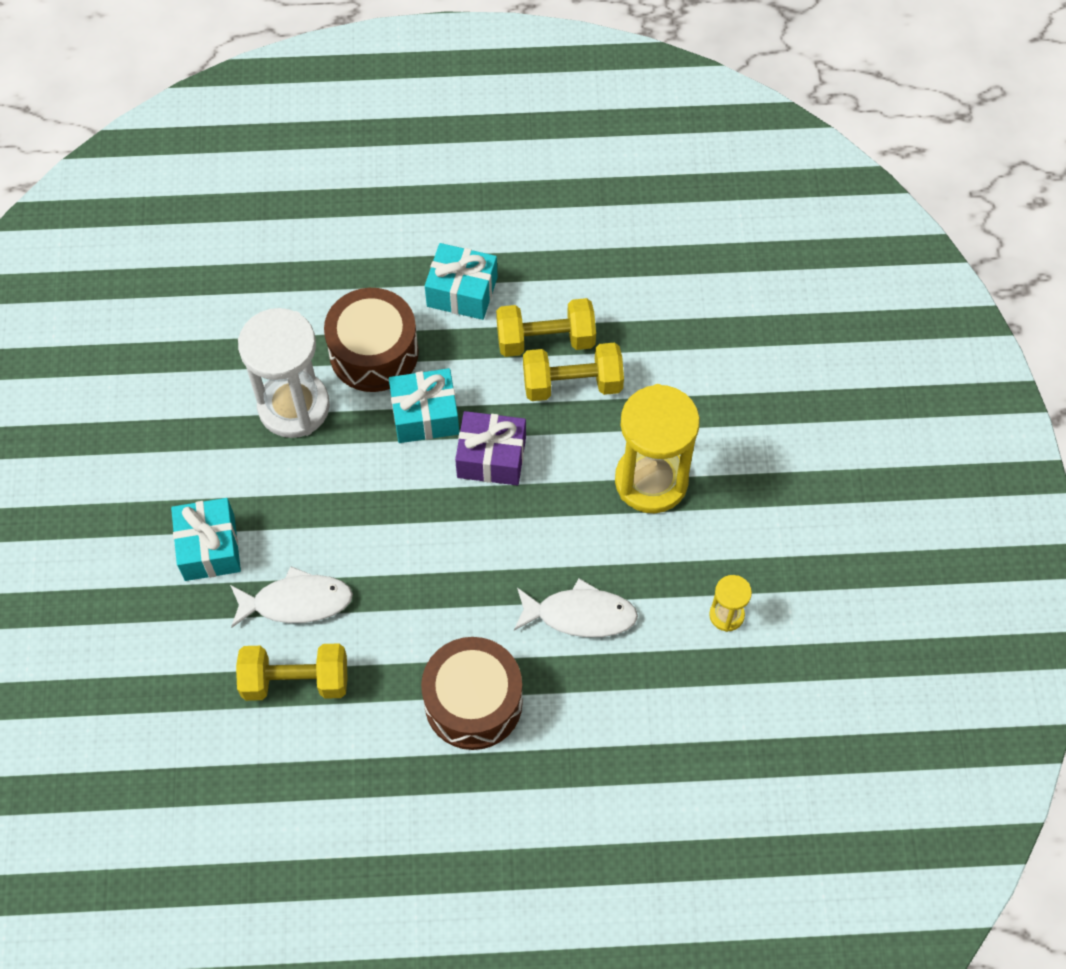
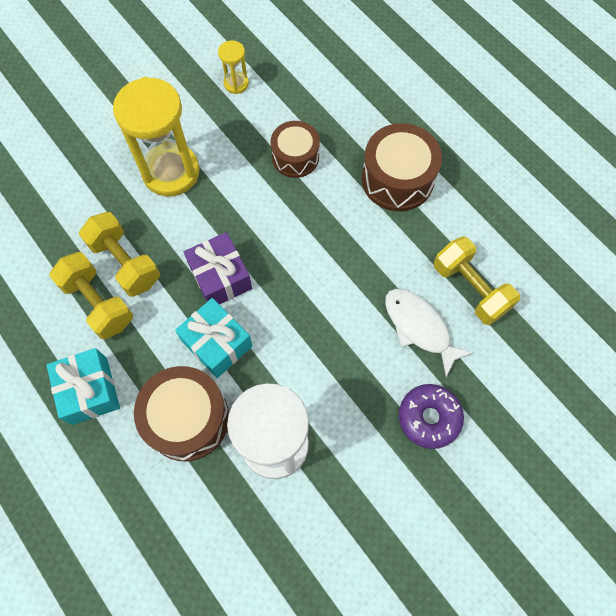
camera: 125 degrees left, 5 degrees up
turquoise gift [171,498,241,581] -> purple donut [399,384,464,449]
white fish [514,578,638,637] -> brown drum [270,121,320,178]

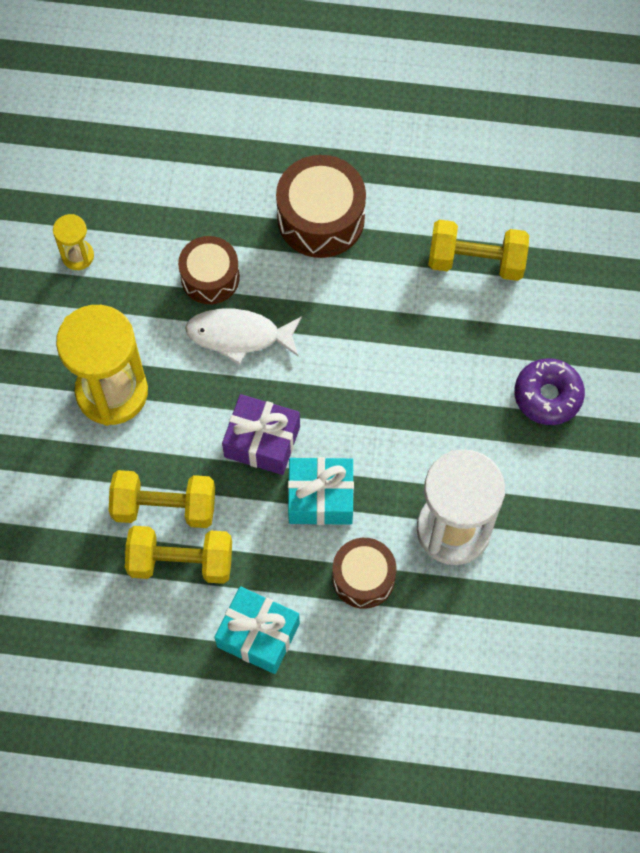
camera: 45 degrees left, 0 degrees up
brown drum [134,366,229,461] -> brown drum [332,538,397,609], size x0.66
white fish [385,288,473,377] -> white fish moved to [185,309,302,365]

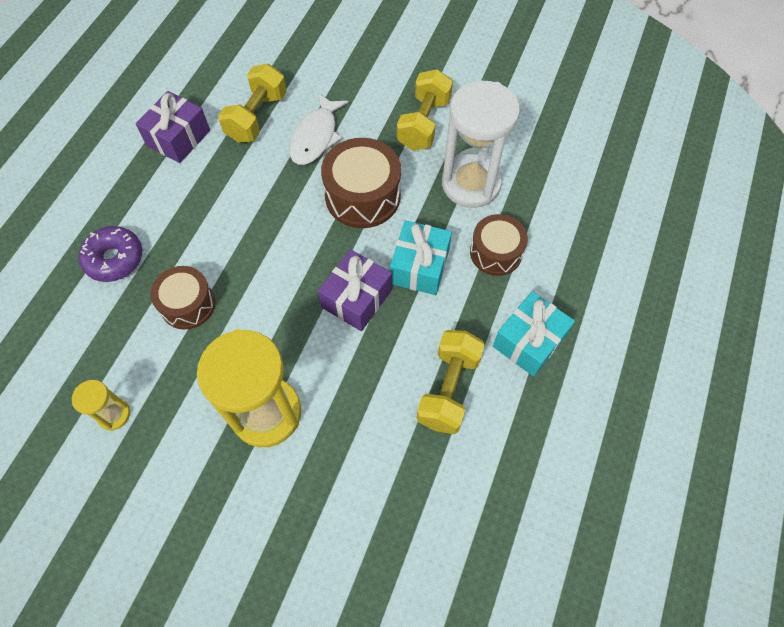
camera: 75 degrees left, 5 degrees down
yellow dumbbell [109,470,215,528] -> yellow dumbbell moved to [397,69,453,150]
white fish [185,309,302,365] -> white fish moved to [289,93,349,165]
brown drum [276,155,366,258] -> brown drum moved to [321,138,401,228]
purple donut [514,358,585,425] -> purple donut moved to [79,226,142,282]
none -> purple gift [135,91,210,163]

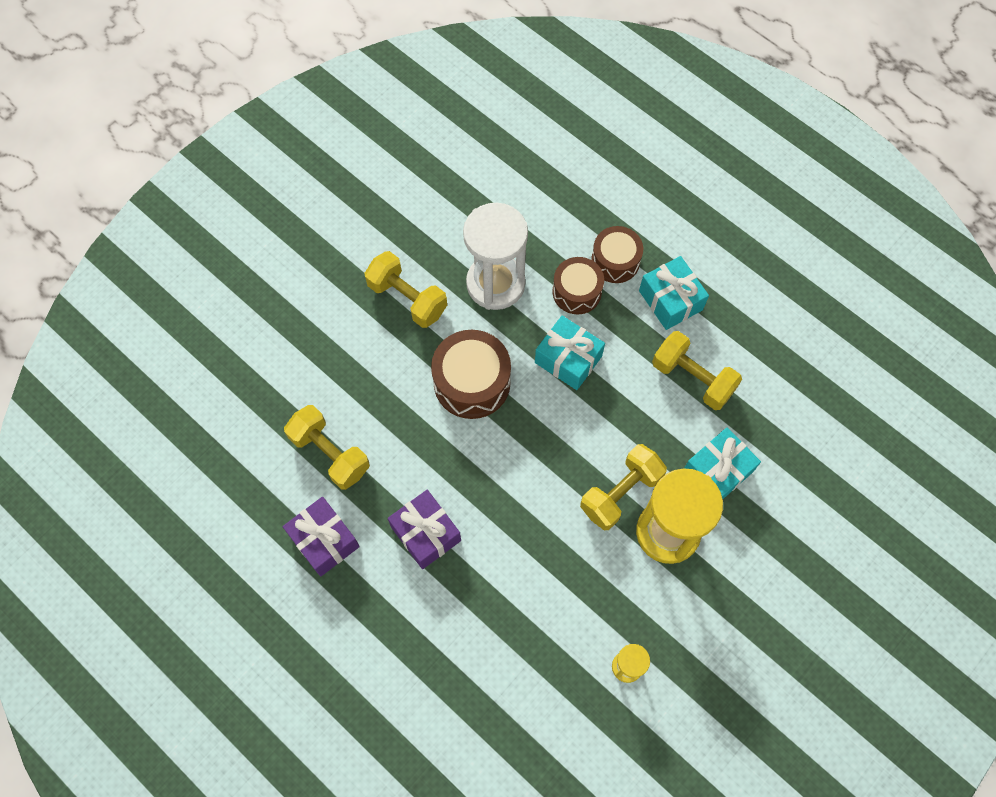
camera: 70 degrees left, 5 degrees up
purple donut [79,226,142,282] -> none
brown drum [150,266,215,330] -> brown drum moved to [591,226,643,283]
white fish [289,93,349,165] -> none
purple gift [318,249,392,331] -> purple gift moved to [388,490,461,569]
none -> yellow dumbbell [580,444,667,530]
none -> turquoise gift [684,427,761,499]

